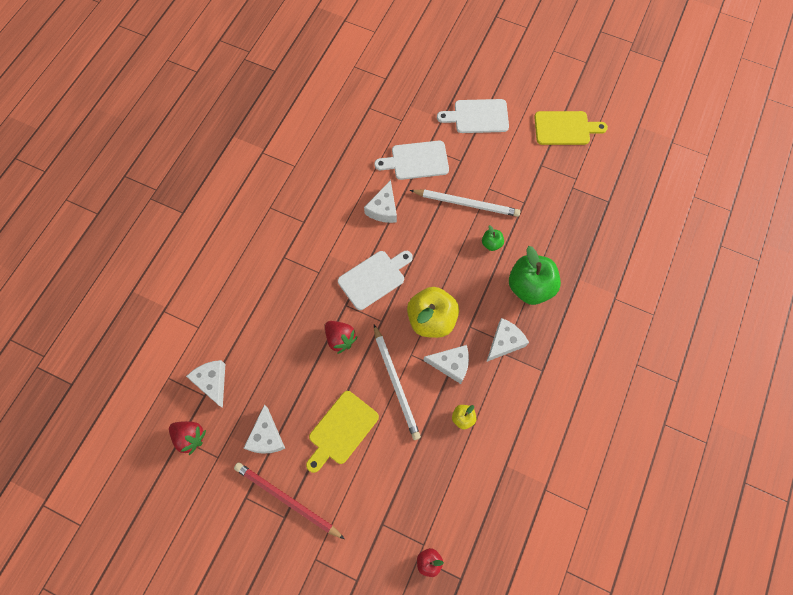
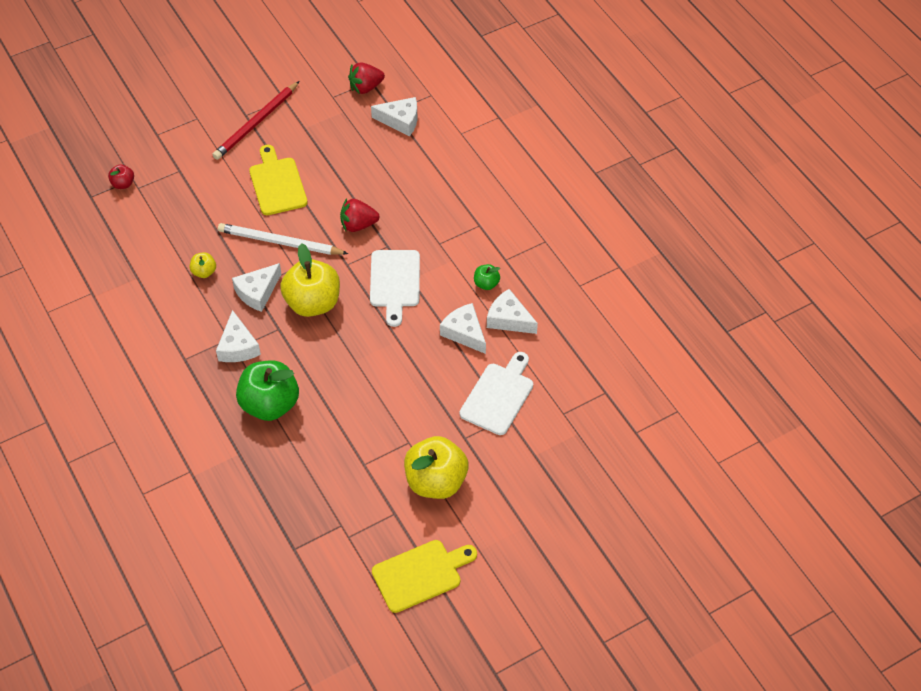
camera: 125 degrees right, 15 degrees down
red pencil [234,462,345,539] -> red pencil turned 150 degrees clockwise [212,81,300,160]
white cheese [244,405,285,454] -> white cheese moved to [487,289,538,334]
white pencil [410,189,520,217] -> none
white cutting board [437,99,509,133] -> none
green apple [482,225,504,251] -> green apple moved to [474,264,500,290]
yellow cutting board [534,111,608,145] -> yellow cutting board turned 150 degrees counterclockwise [372,540,477,613]
none -> yellow apple [404,436,468,499]

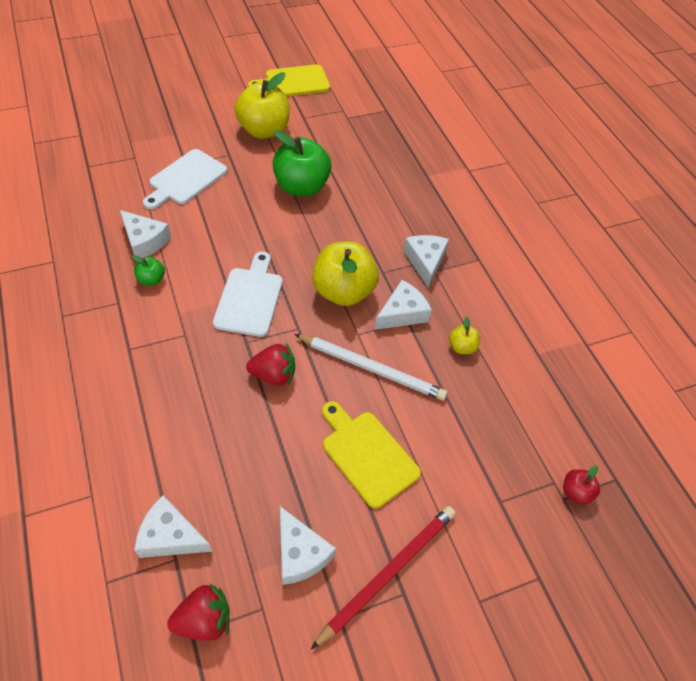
camera: 175 degrees left, 0 degrees up
green apple [236,360,299,421] -> green apple moved to [273,130,332,196]
yellow cutting board [249,145,308,215] -> yellow cutting board turned 150 degrees clockwise [322,401,421,509]
white cheese [440,303,486,354] -> white cheese moved to [280,506,336,585]

